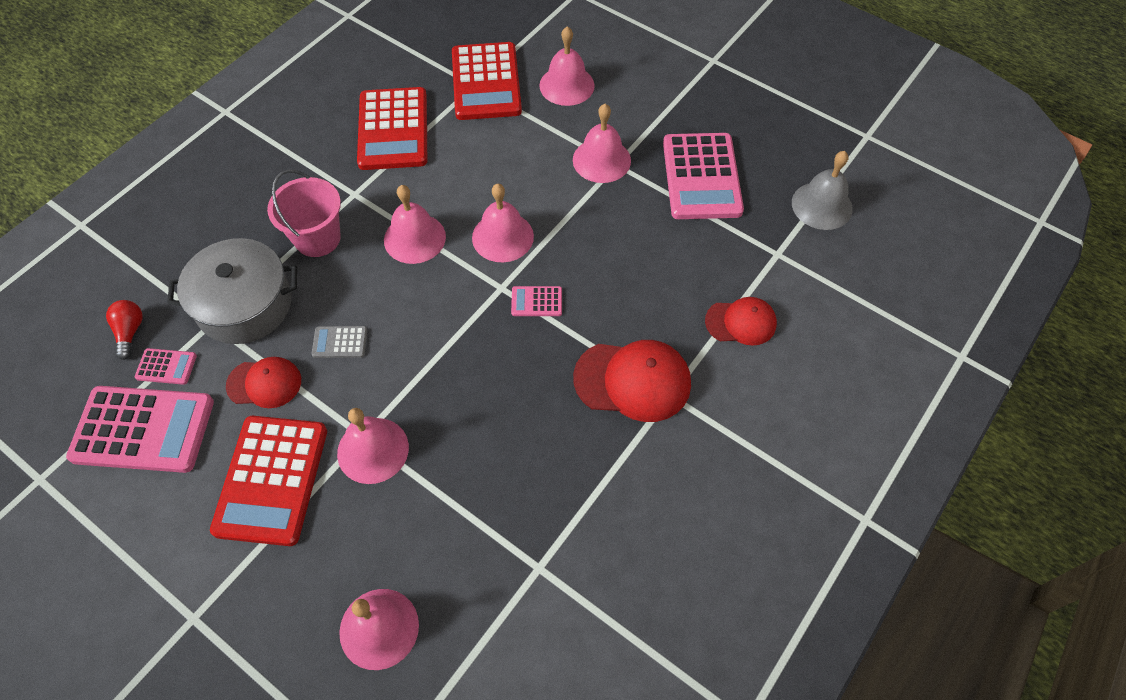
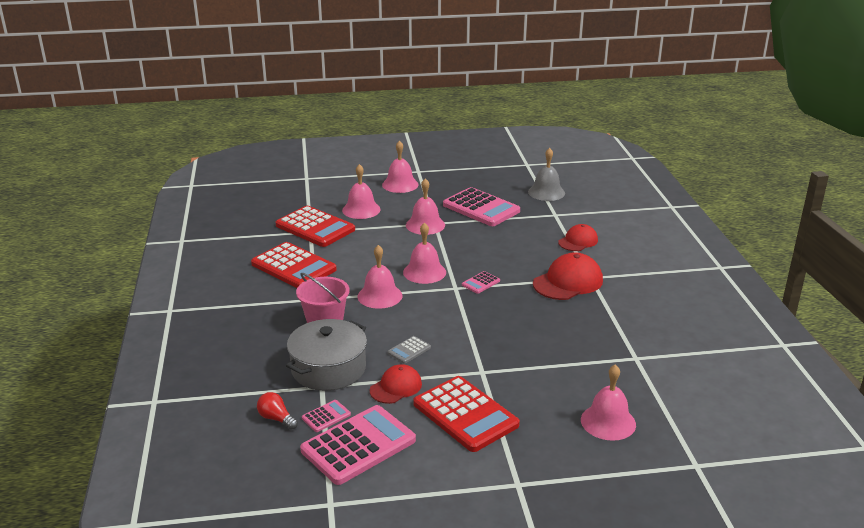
camera: 45 degrees left, 30 degrees down
pink bell [337,408,409,484] -> pink bell moved to [382,140,419,193]

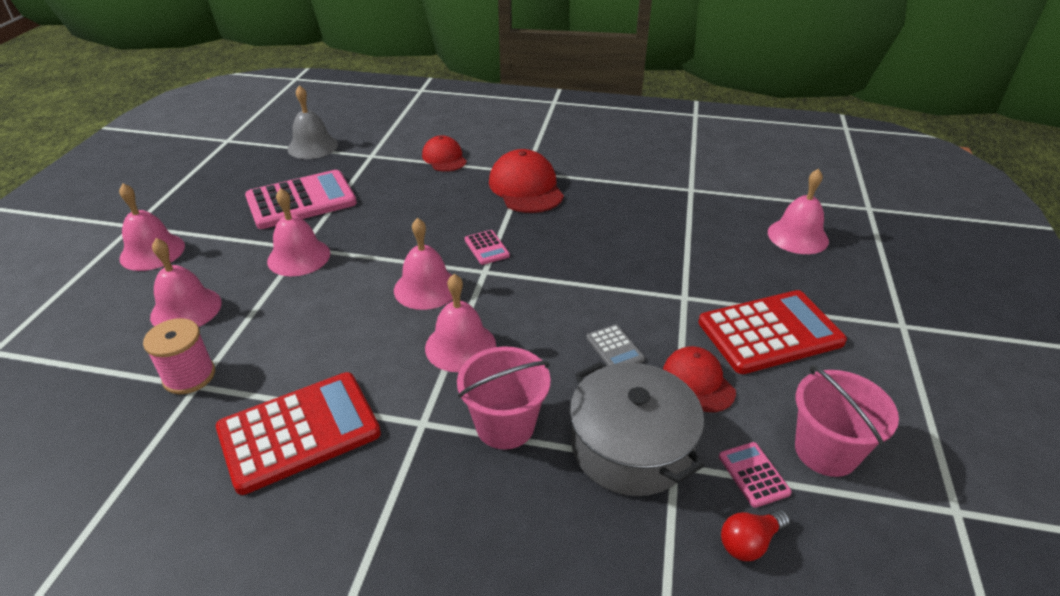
camera: 70 degrees left, 10 degrees up
red calculator [275,206,355,247] -> pink spool [143,318,215,394]
pink calculator [300,405,416,485] -> pink bucket [795,365,899,477]

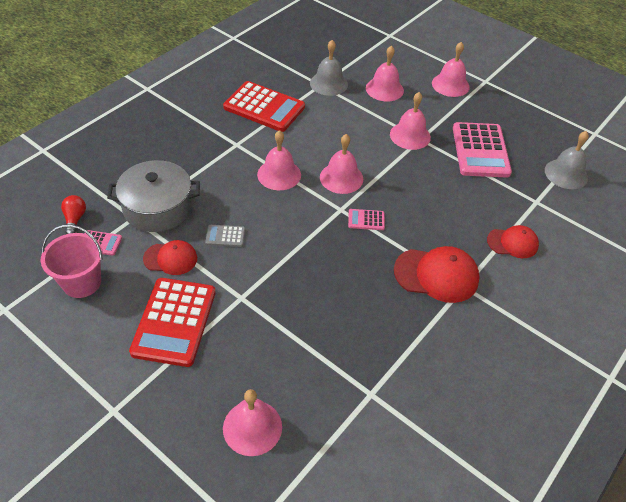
camera: 115 degrees right, 10 degrees up
pink spool [143,318,215,394] -> grey bell [310,40,348,96]
red calculator [216,372,381,495] -> red calculator turned 60 degrees counterclockwise [223,81,305,132]
pink bucket [457,346,551,449] -> none

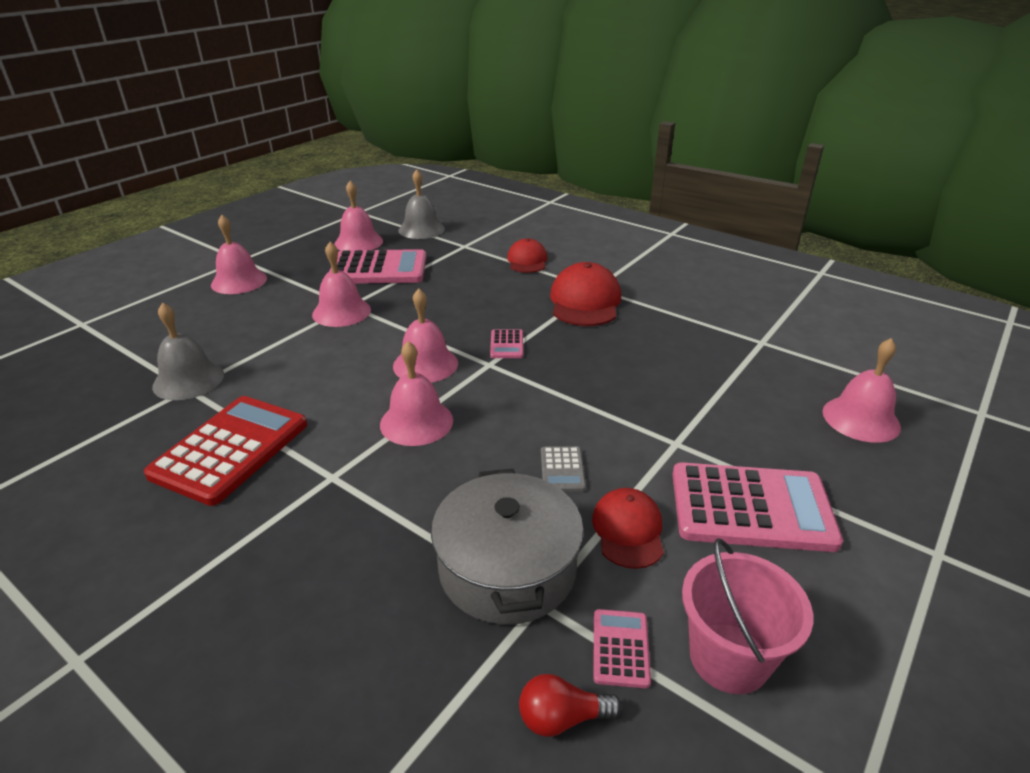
camera: 90 degrees left, 15 degrees down
red calculator [129,278,216,367] -> pink calculator [672,462,843,552]
pink bell [366,46,404,101] -> pink bell moved to [334,181,383,251]

